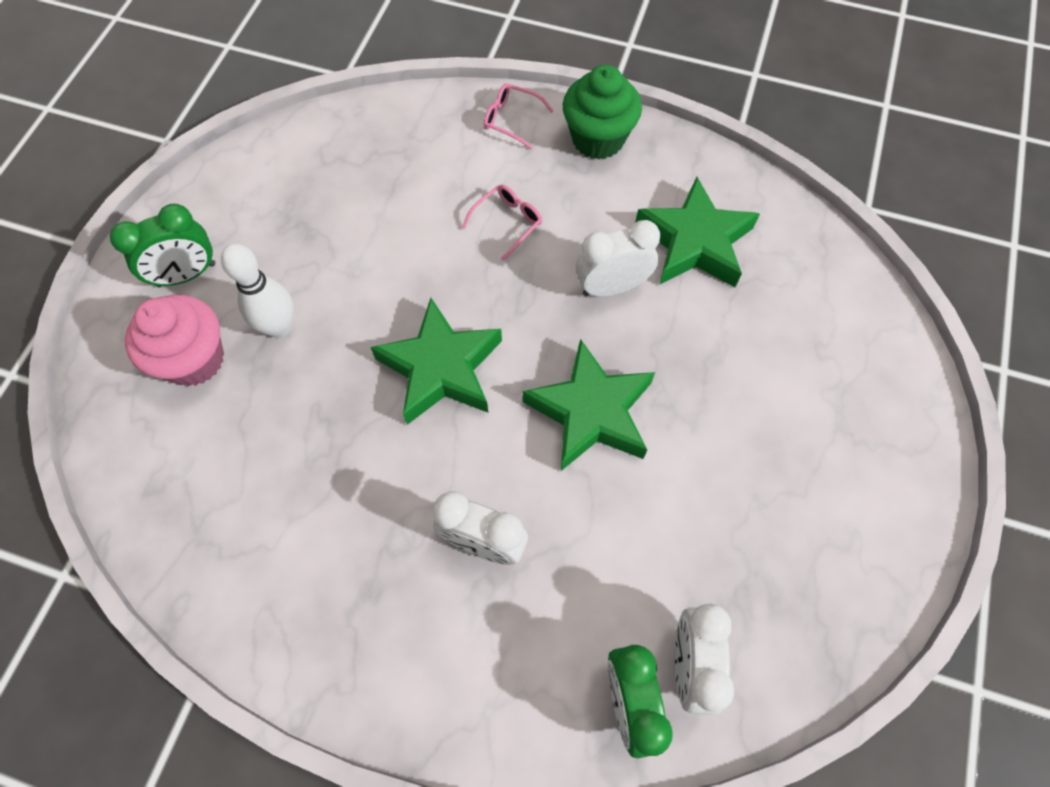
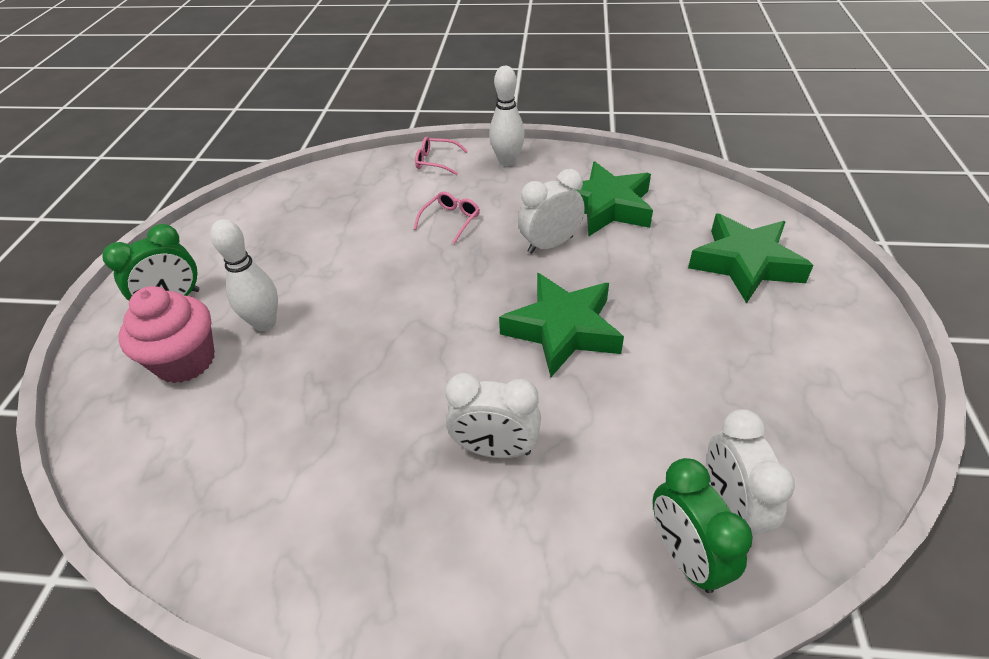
camera: 10 degrees left, 20 degrees down
green star [370,298,502,425] -> green star moved to [688,214,814,303]
green cupcake [563,65,642,160] -> white bowling pin [489,66,525,166]

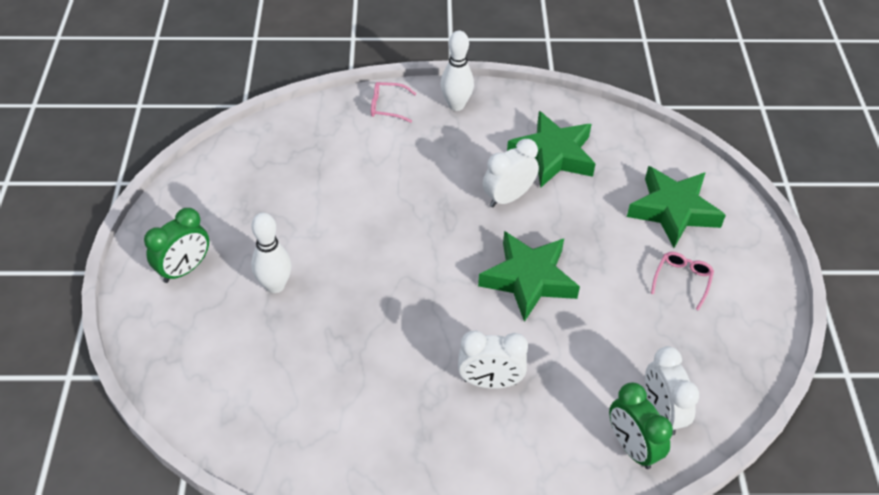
camera: 10 degrees left, 5 degrees up
pink cupcake [119,286,215,383] -> none
pink glasses [414,192,480,244] -> pink glasses moved to [651,252,714,311]

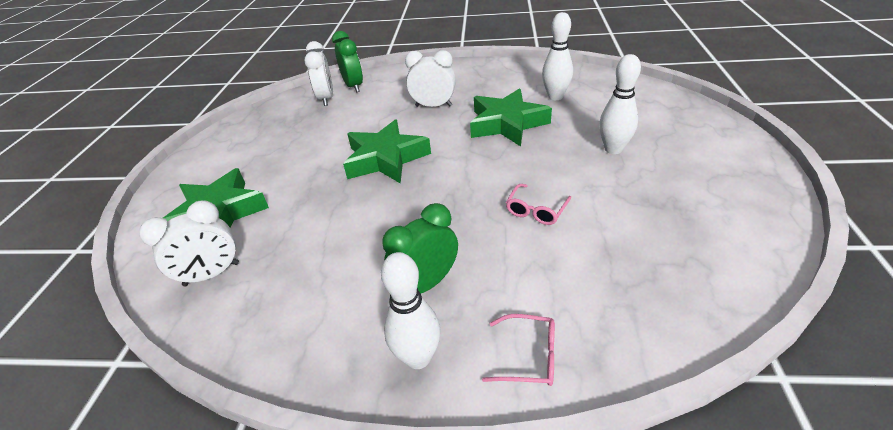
camera: 170 degrees left, 10 degrees down
green clock [144,208,209,283] -> green clock moved to [382,203,458,293]
white clock [483,139,539,207] -> white clock moved to [139,200,239,286]
green star [507,111,595,188] -> green star moved to [470,88,552,146]
pink glasses [651,252,714,311] -> pink glasses moved to [506,184,571,225]
none -> white bowling pin [542,12,573,100]

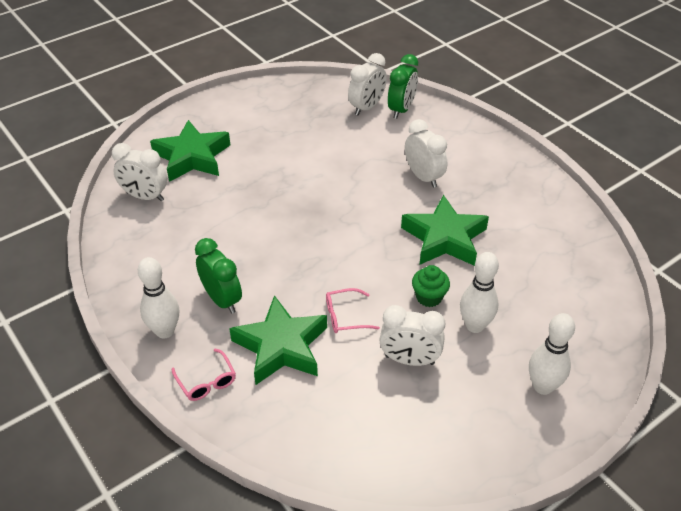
camera: 45 degrees right, 5 degrees up
green star [343,119,431,184] -> green star moved to [229,295,327,385]
green clock [382,203,458,293] -> green clock turned 45 degrees clockwise [195,238,242,314]
white bowling pin [542,12,573,100] -> white bowling pin moved to [529,313,575,395]
none -> white clock [379,305,445,366]
none -> green cupcake [412,265,450,307]

